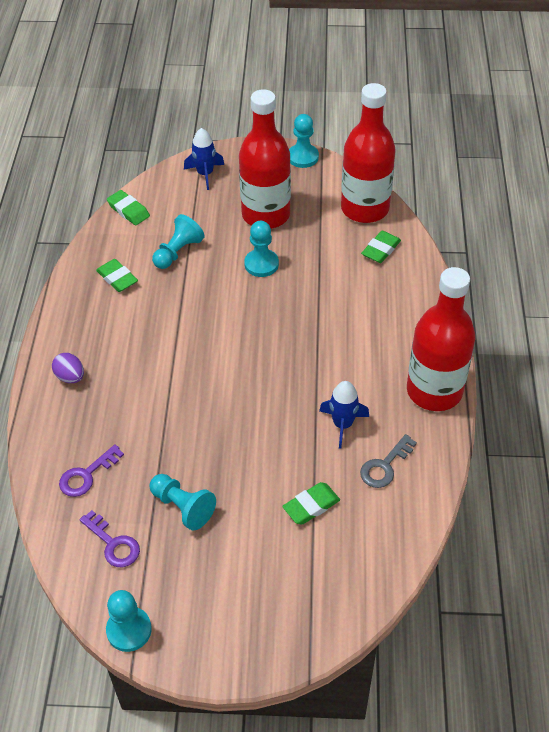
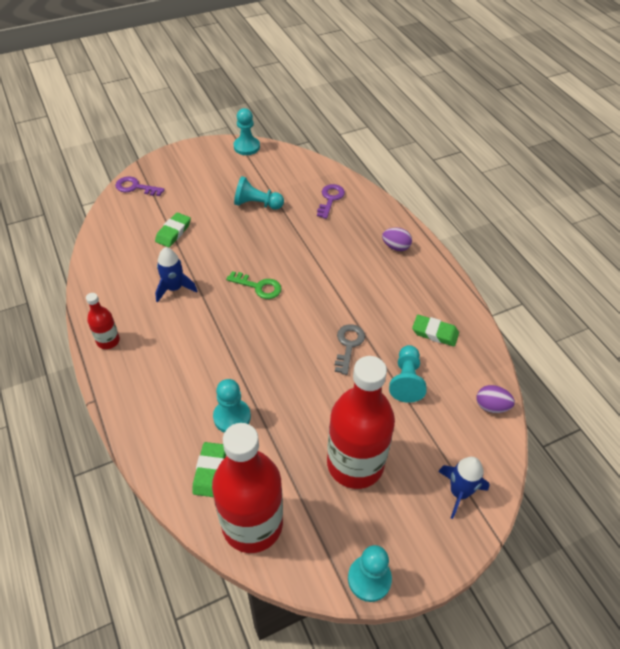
camera: 150 degrees right, 0 degrees up
purple key [79,510,140,567] -> purple key moved to [115,176,165,196]
green eraser [107,190,150,225] -> purple egg [477,385,515,413]
turquoise pawn [244,221,279,277] -> turquoise pawn moved to [213,379,251,433]
grey key [360,434,417,488] -> grey key moved to [335,324,365,375]
red bottle [407,267,475,411] -> red bottle [86,293,120,349], size x0.46
none -> green key [226,271,282,299]

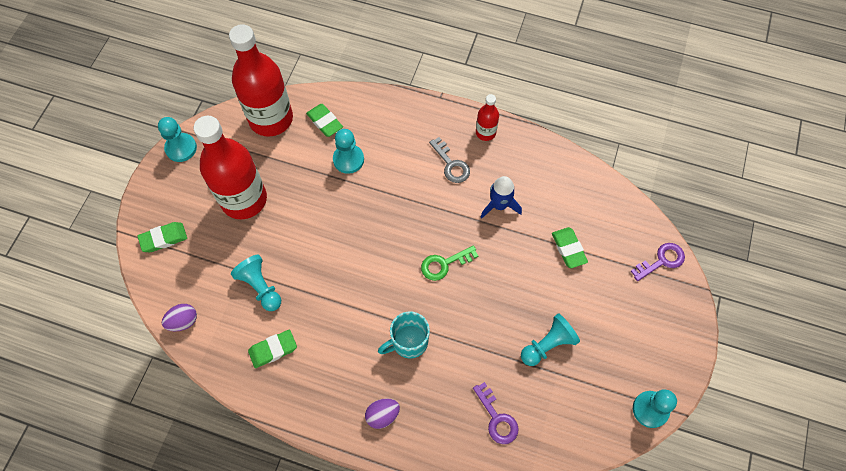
camera: 135 degrees right, 15 degrees up
grey key [335,324,365,375] -> grey key moved to [429,137,470,183]
blue rocket [438,457,490,519] -> green eraser [137,222,187,252]
none -> turquoise mug [378,311,430,359]

